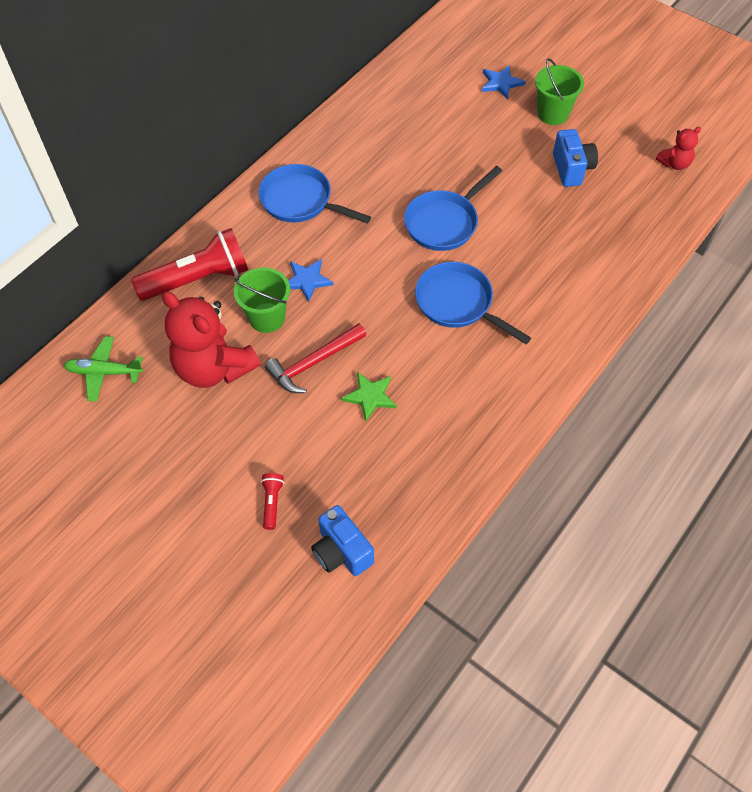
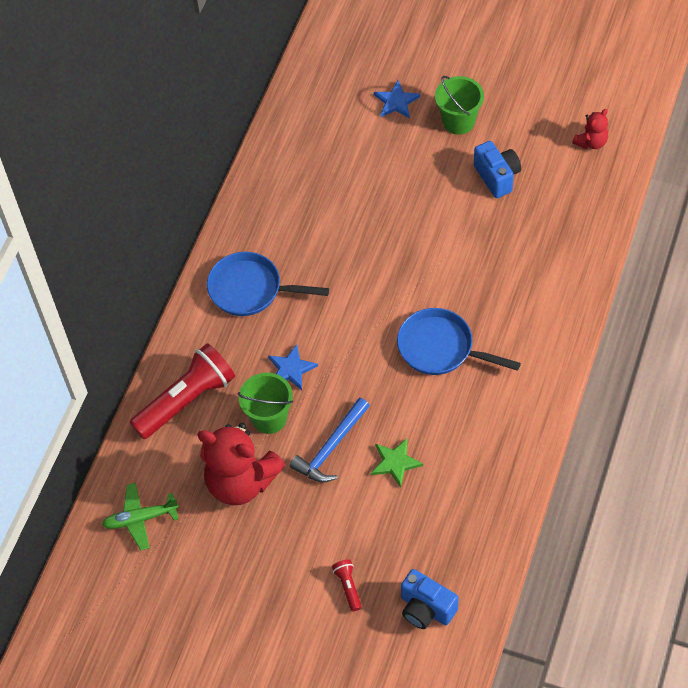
camera: 15 degrees left, 0 degrees up
red hammer [265,323,366,393] -> blue hammer [290,398,370,483]
blue pan [404,166,502,251] -> none

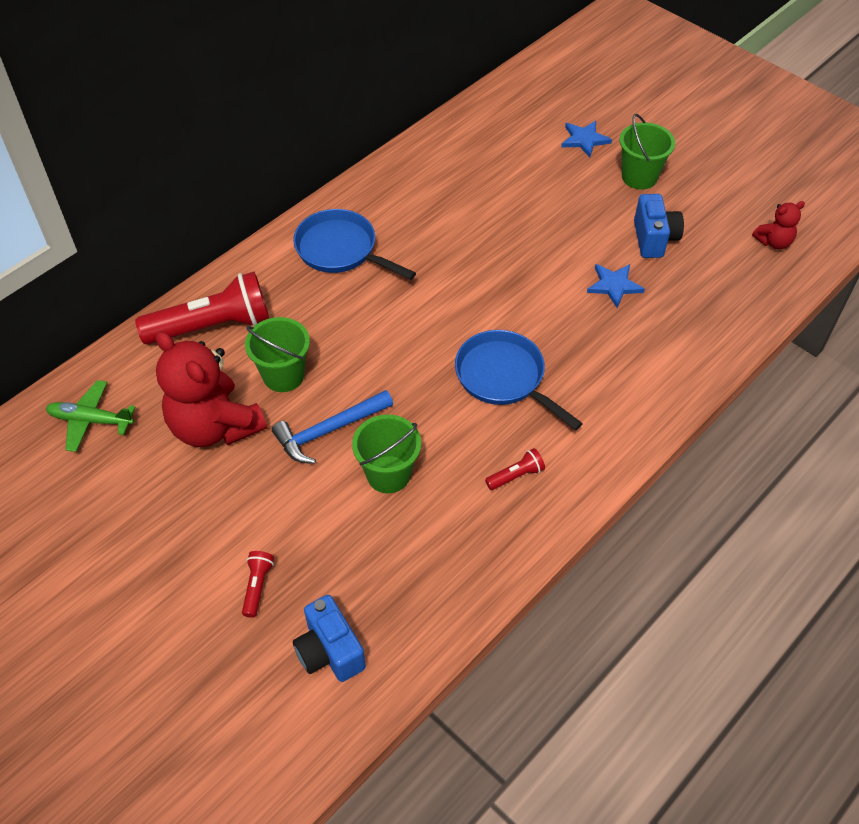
camera: 20 degrees right, 5 degrees down
blue star [268,344,318,390] -> blue star moved to [587,264,645,308]
green star [371,439,423,487] -> green bucket [352,415,421,493]
none -> red flashlight [485,448,545,490]

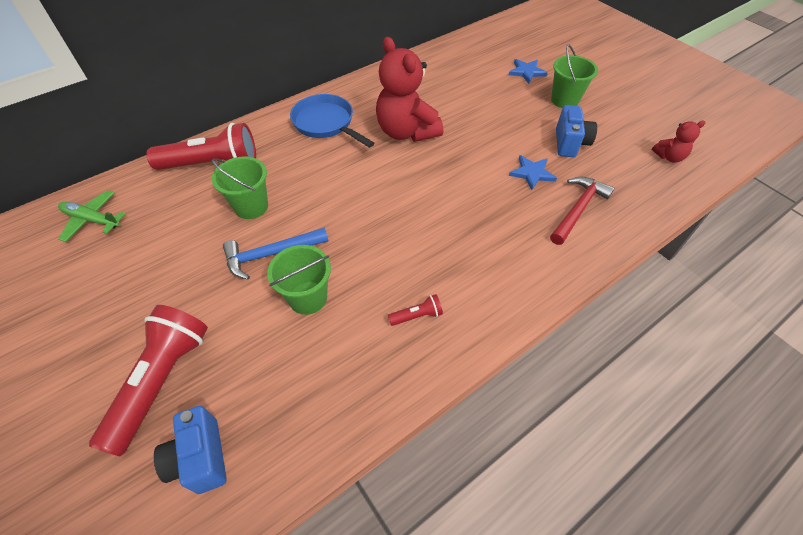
camera: 10 degrees right, 0 degrees up
red teddy bear [156,331,267,447] -> red teddy bear moved to [376,37,443,142]
red flashlight [242,551,274,618] -> red flashlight [89,305,208,456], size x2.35
blue pan [455,330,583,430] -> none
none -> red hammer [550,177,615,245]

